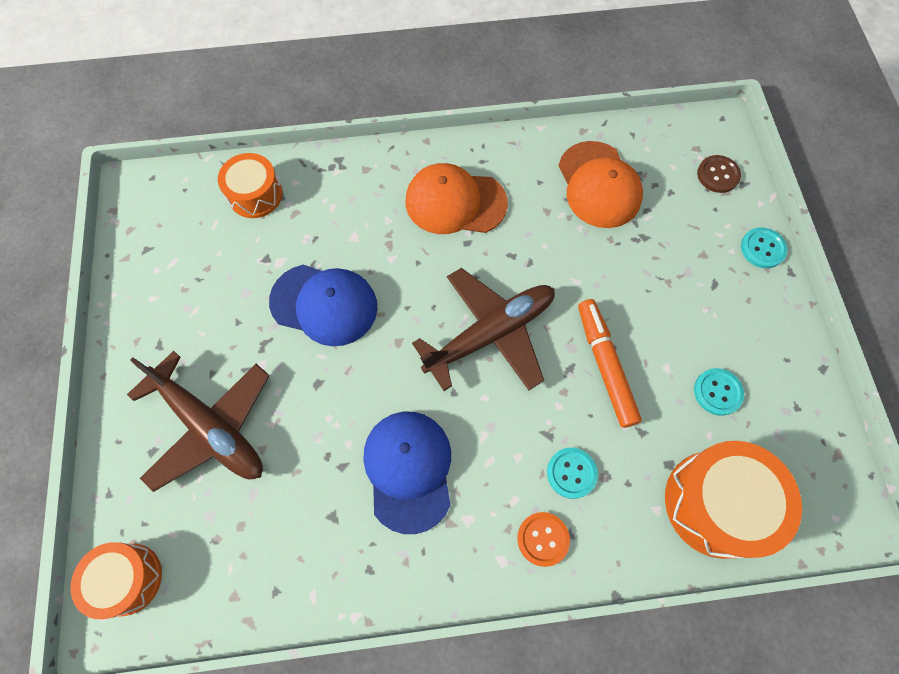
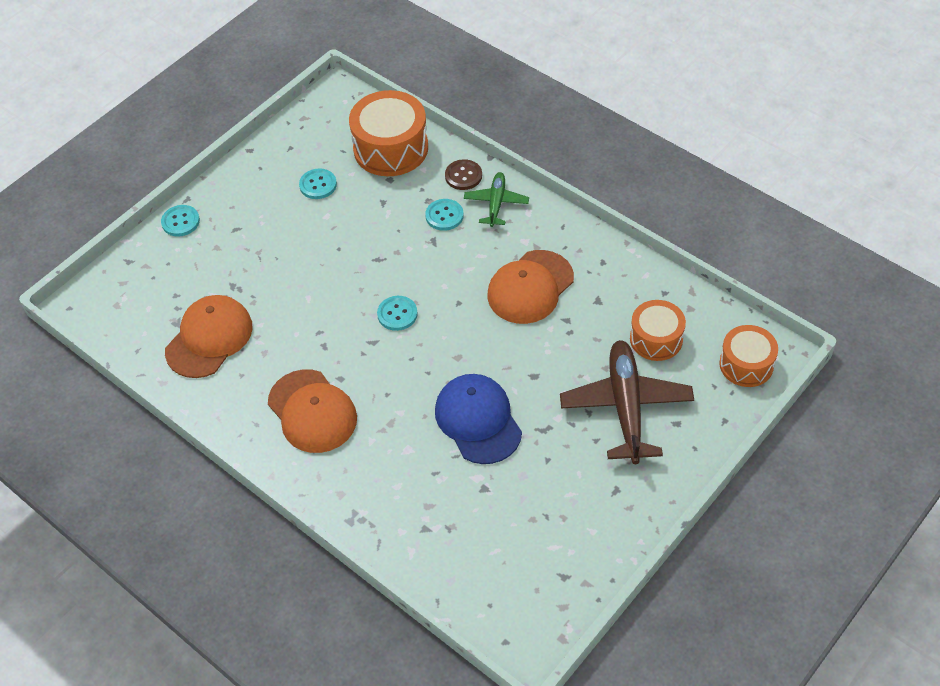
camera: 130 degrees left, 15 degrees down
orange drum [218,153,283,218] -> orange drum moved to [630,300,686,361]
blue cap [363,412,451,534] -> orange cap [487,250,574,324]
brown plane [412,268,555,391] -> turquoise button [377,296,418,331]
orange button [517,512,570,567] -> green plane [464,172,529,227]
orange marker [578,299,642,428] -> none
brown button [697,155,741,193] -> brown button moved to [445,159,482,190]

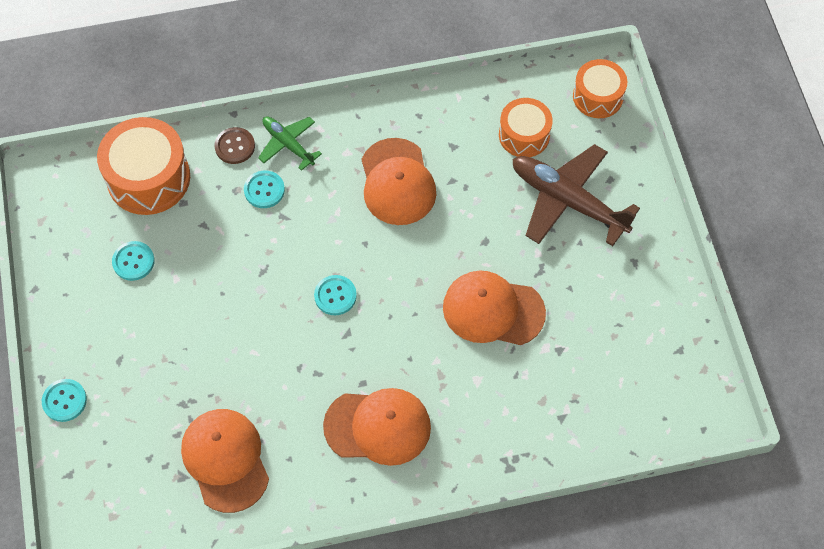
camera: 55 degrees left, 10 degrees up
blue cap [435,374,522,464] -> orange cap [443,270,546,345]

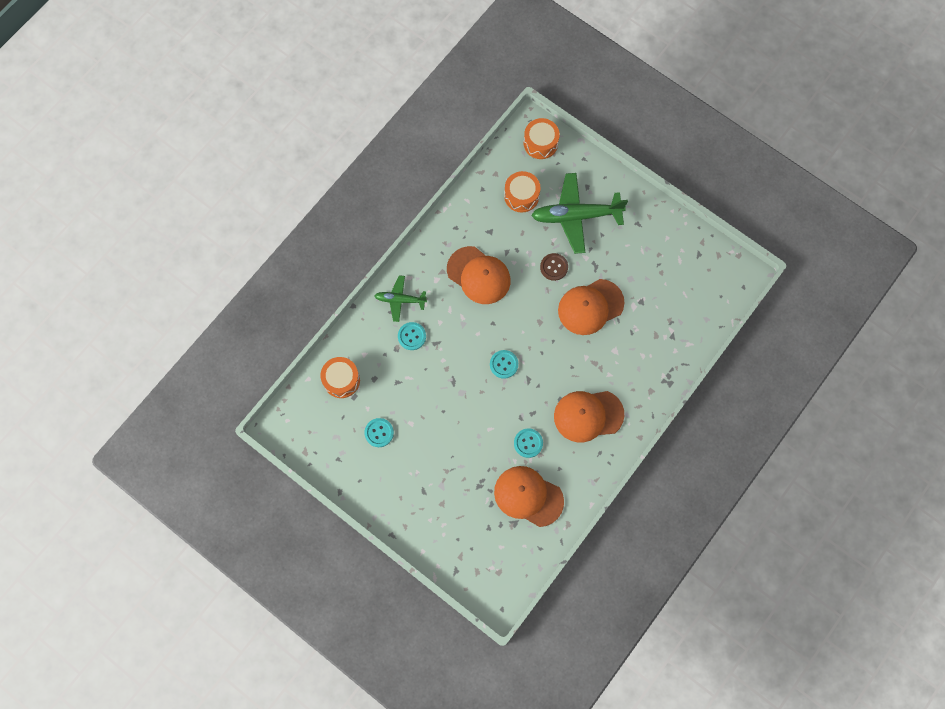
camera: 40 degrees left, 10 degrees up
turquoise button [42,379,87,422] -> turquoise button moved to [514,428,543,458]
orange drum [97,117,190,215] -> orange drum [321,357,360,398], size x0.63
brown button [214,127,255,164] -> brown button moved to [540,253,568,281]
orange cap [323,388,431,466] -> orange cap turned 150 degrees counterclockwise [554,391,624,442]
brown plane [512,144,640,246] -> green plane [531,173,628,254]

